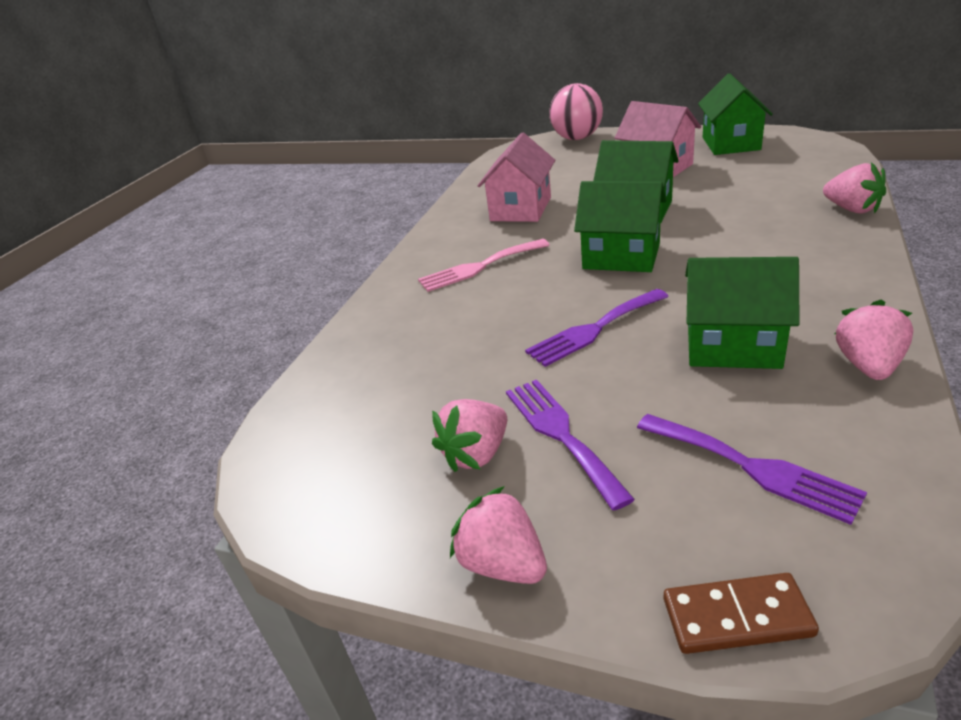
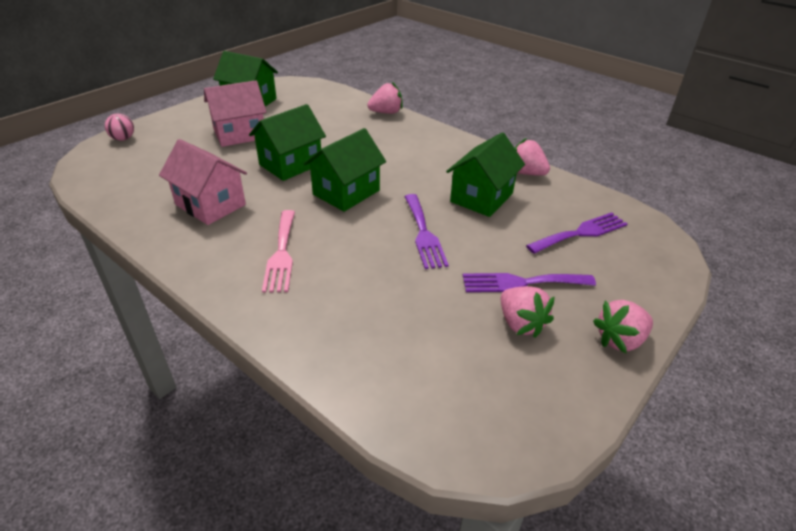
camera: 75 degrees left, 5 degrees up
pink ball [549,83,603,140] -> pink ball [105,113,134,141], size x0.52
brown domino [664,573,819,654] -> none

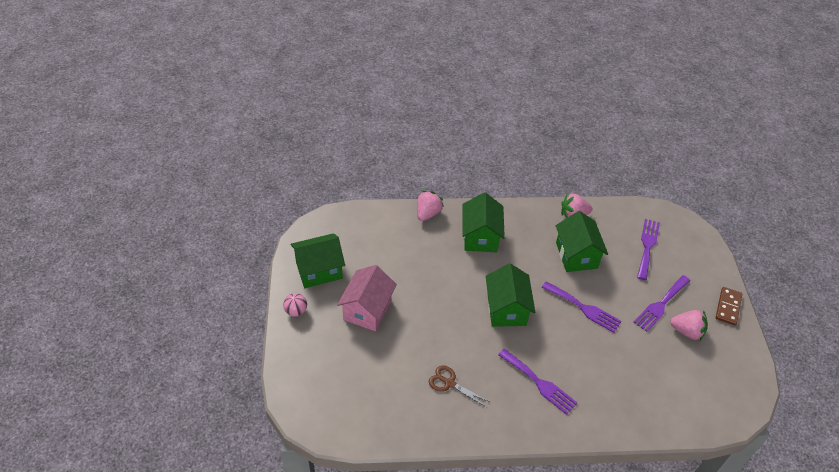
camera: 45 degrees left, 10 degrees up
pink ball [105,113,134,141] -> pink ball moved to [283,293,307,317]
pink house [159,139,247,225] -> brown scissors [429,365,490,407]
green house [249,104,326,181] -> green house moved to [462,192,505,252]
pink fork [262,210,295,293] -> purple fork [498,349,577,415]
pink strawberry [593,300,653,353] -> brown domino [716,287,742,325]

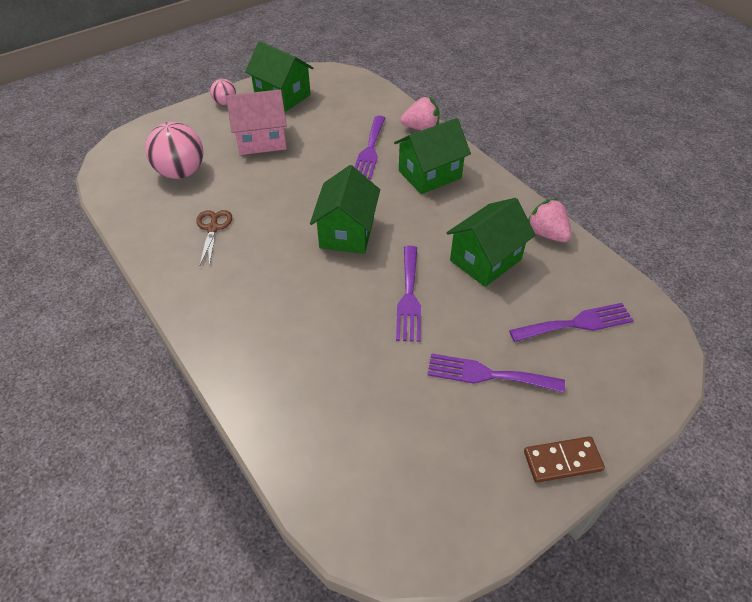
camera: 60 degrees right, 0 degrees up
green house [486,263,535,327] -> green house turned 45 degrees counterclockwise [310,165,380,254]
purple fork [498,349,577,415] -> purple fork moved to [355,116,385,180]
pink strawberry [670,310,708,341] -> none
none -> pink ball [145,122,204,179]

